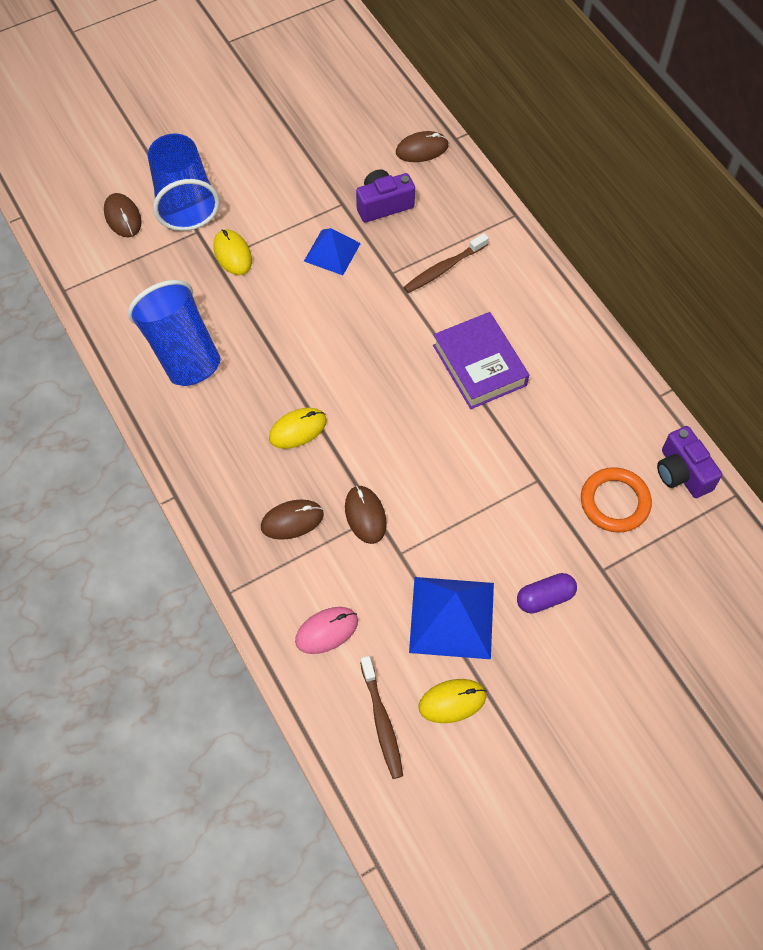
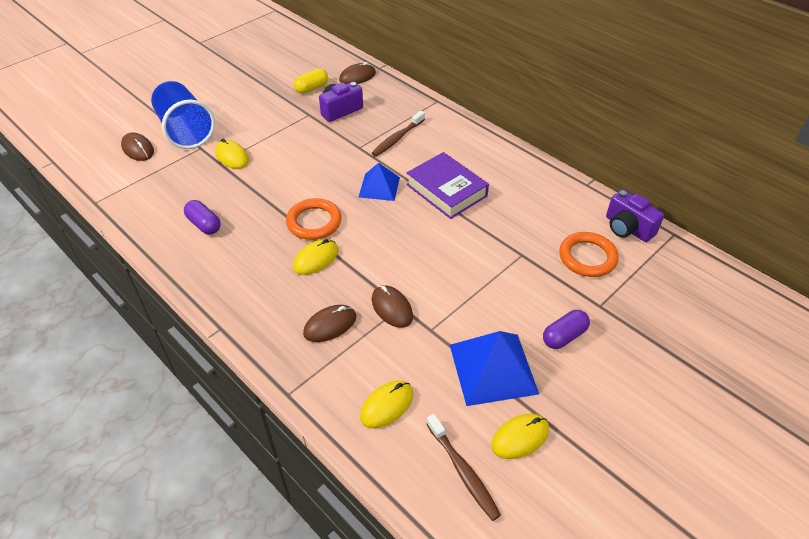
camera: 15 degrees left, 15 degrees down
blue cup [128,280,221,386] -> purple capsule [184,200,221,234]
pink mouse [295,607,358,654] -> yellow mouse [360,380,413,428]
blue pyramid [304,228,361,275] -> blue pyramid moved to [359,163,400,201]
none -> orange ring [286,198,342,240]
none -> yellow capsule [294,68,328,94]

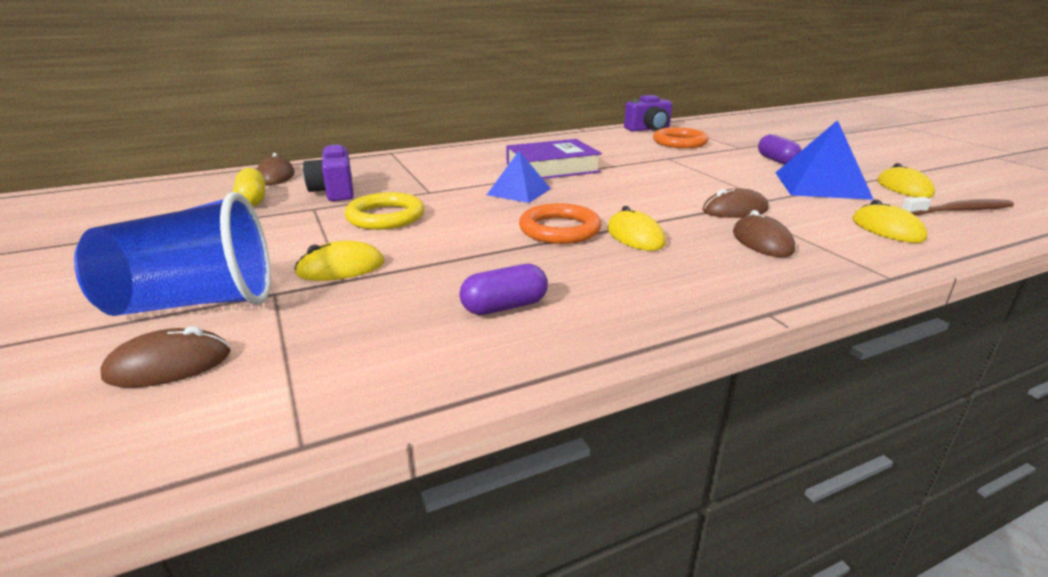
camera: 70 degrees left, 20 degrees down
brown toothbrush [372,111,425,157] -> none
none -> yellow ring [345,192,424,230]

